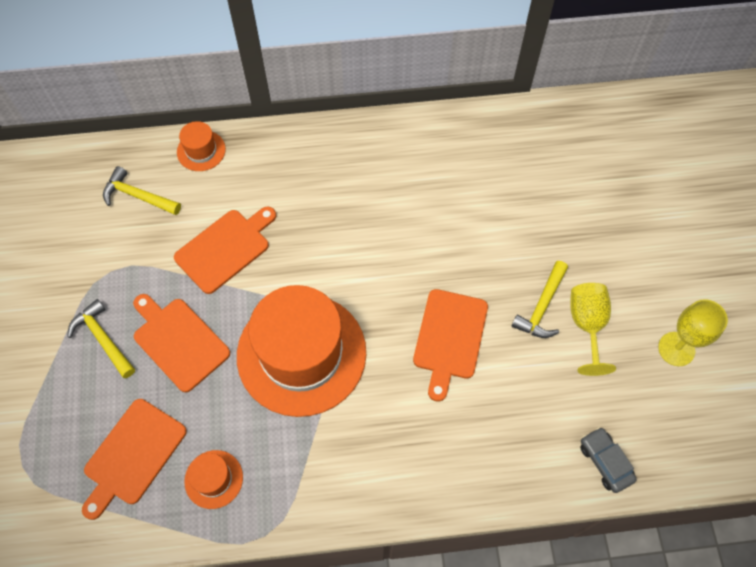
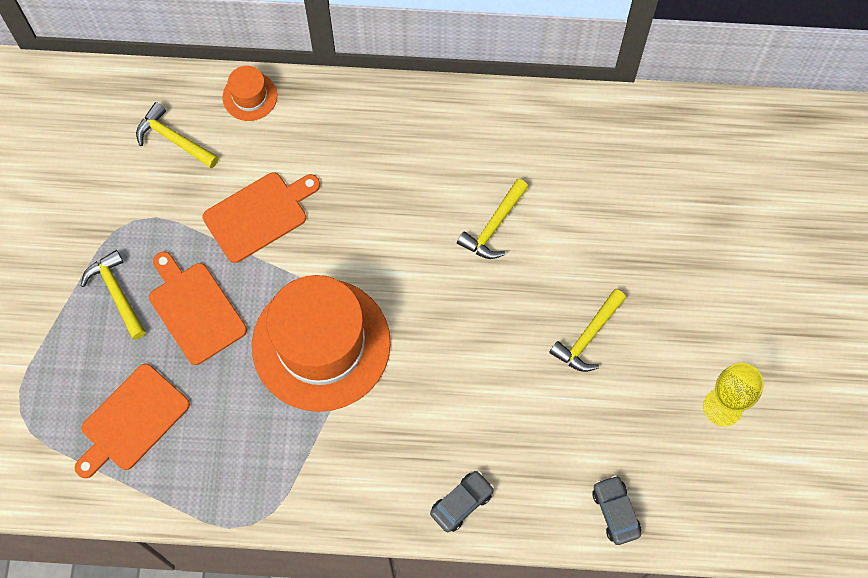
camera: 10 degrees right, 5 degrees up
orange hat [184,450,243,509] -> none
orange cutting board [413,289,488,402] -> none
yellow goblet [570,283,616,376] -> none
none -> grey car [430,471,494,532]
none -> yellow hammer [457,179,529,259]

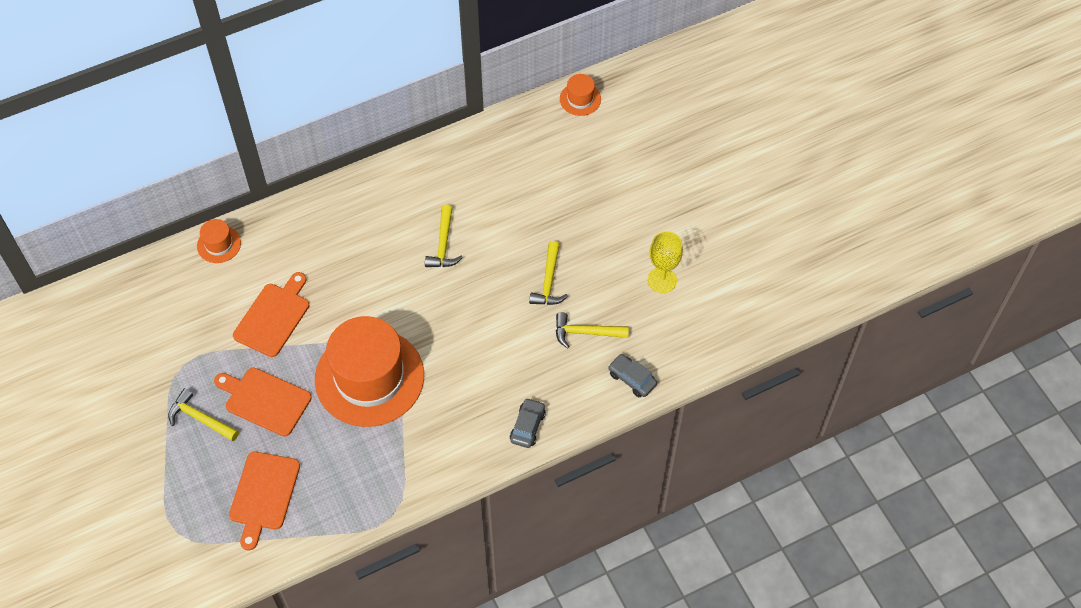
camera: 30 degrees left, 10 degrees down
yellow hammer [136,102,219,168] -> yellow hammer moved to [556,312,629,348]
none -> orange hat [560,74,601,116]

